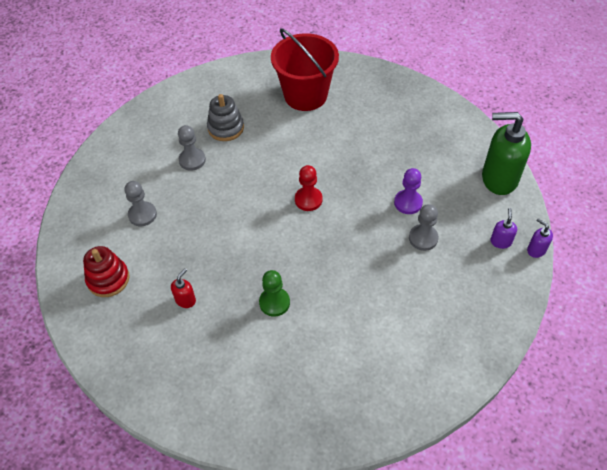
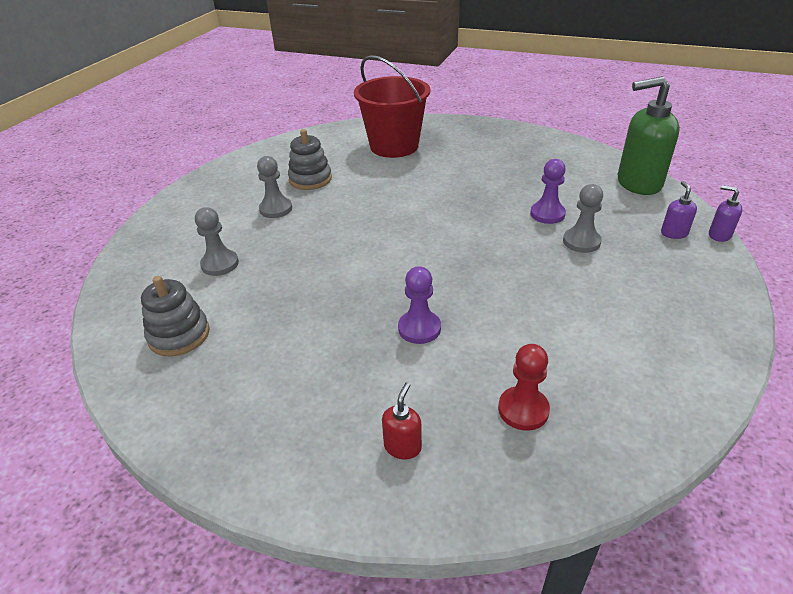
camera: 10 degrees left, 15 degrees down
red stacking toy [83,246,130,297] -> grey stacking toy [141,276,210,357]
red soap dispenser [171,268,196,308] -> red soap dispenser moved to [382,382,422,460]
green pawn [259,270,290,317] -> purple pawn [398,266,441,344]
red pawn [295,165,322,211] -> red pawn moved to [498,344,550,431]

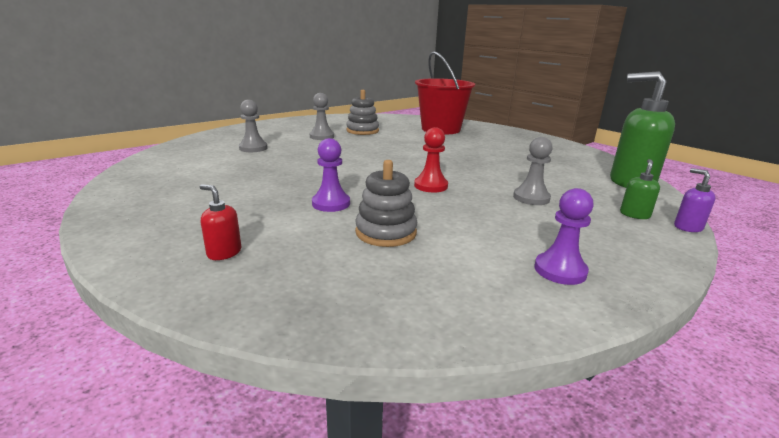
camera: 25 degrees right, 15 degrees down
grey stacking toy [141,276,210,357] -> grey stacking toy moved to [355,160,417,247]
red soap dispenser [382,382,422,460] -> red soap dispenser turned 105 degrees counterclockwise [200,184,241,260]
red pawn [498,344,550,431] -> red pawn moved to [414,127,448,192]
purple pawn [530,159,566,224] -> purple pawn moved to [535,188,594,285]
purple soap dispenser [661,181,697,239] -> green soap dispenser [620,159,660,219]

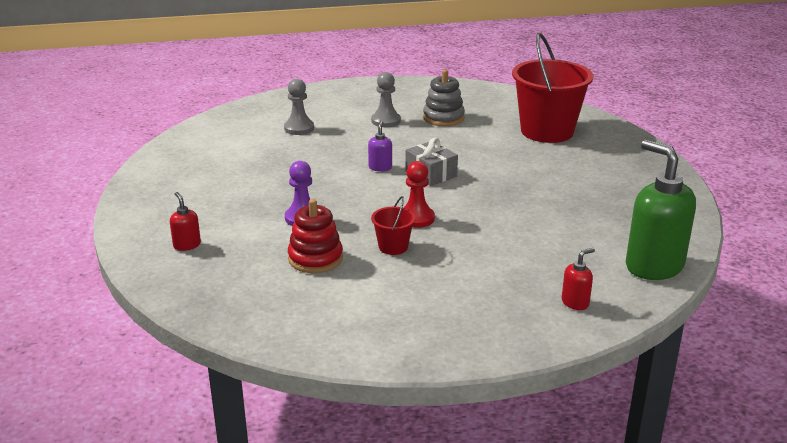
camera: 30 degrees right, 5 degrees up
grey stacking toy [355,160,417,247] -> red stacking toy [288,199,343,273]
grey pawn [513,137,553,205] -> none
purple pawn [535,188,594,285] -> none
green soap dispenser [620,159,660,219] -> red soap dispenser [562,248,595,310]
purple soap dispenser [674,168,716,232] -> purple soap dispenser moved to [368,120,392,171]
none -> red bucket [371,196,416,255]
none -> grey gift [405,138,458,186]

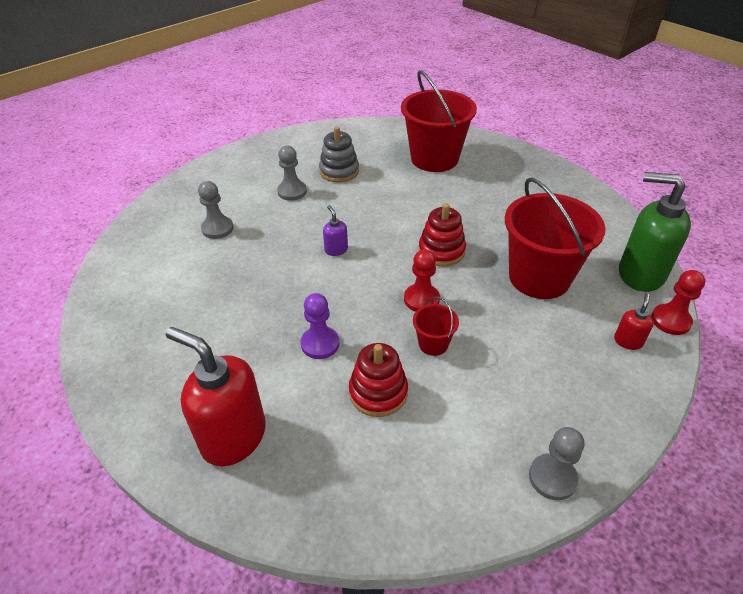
camera: 30 degrees left, 15 degrees up
red soap dispenser [170,192,201,251] -> red soap dispenser [166,327,266,466], size x2.26
grey gift [405,138,458,186] -> none
none -> red stacking toy [419,203,466,267]
none -> red bucket [505,178,606,299]
none -> grey pawn [529,427,584,500]
none -> red pawn [651,270,705,335]

